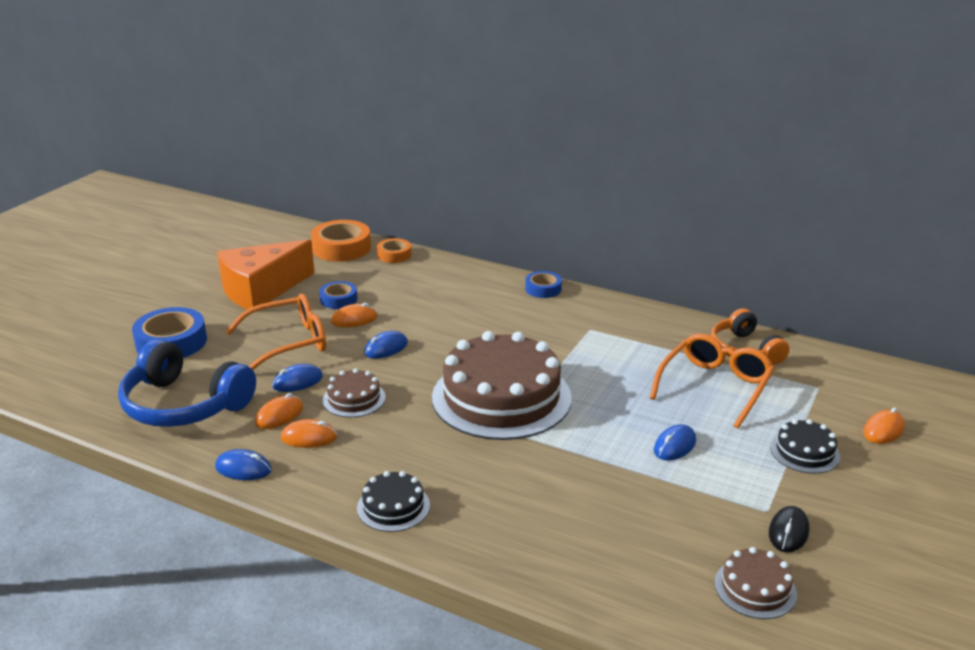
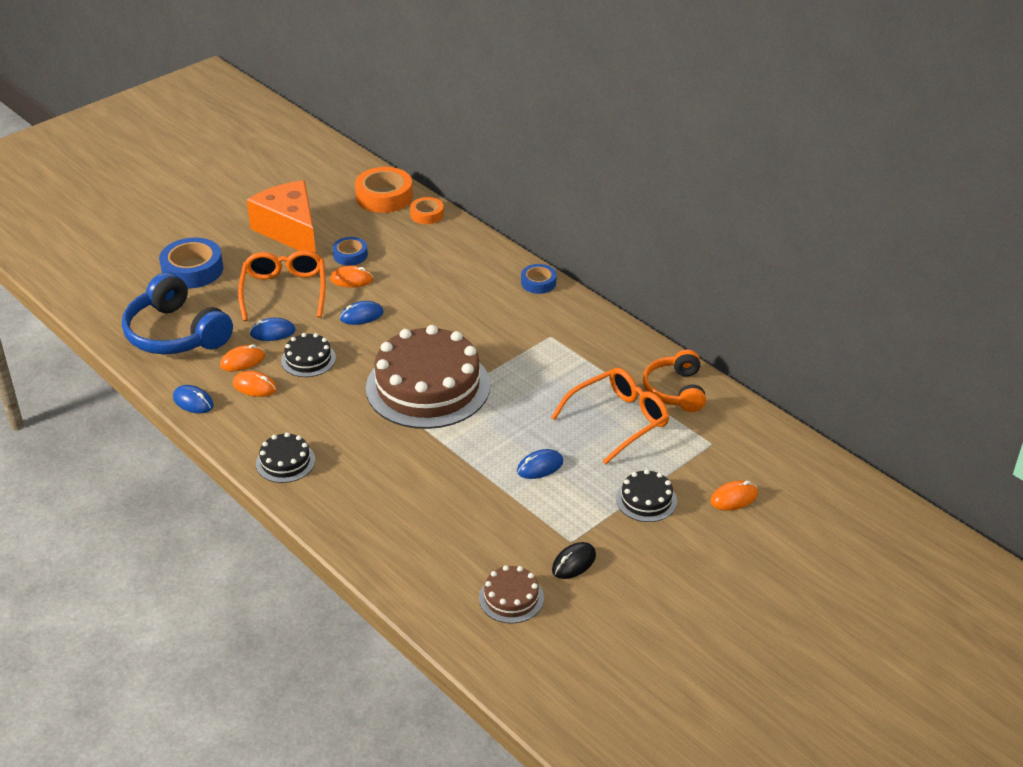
camera: 20 degrees right, 10 degrees up
orange cheese [217,239,315,310] -> orange cheese turned 75 degrees clockwise [247,180,316,253]
orange glasses [225,294,326,370] -> orange glasses turned 90 degrees counterclockwise [238,250,326,321]
brown cake [322,368,386,417] -> black cake [281,333,336,377]

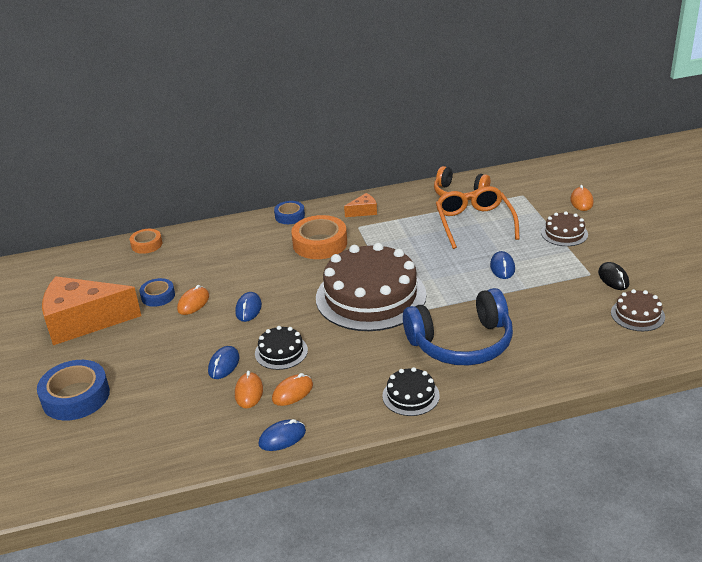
camera: 60 degrees left, 5 degrees down
blue headphones [122,272,233,354] -> blue headphones moved to [403,288,513,365]
orange glasses [238,250,326,321] -> none
orange tape [355,167,413,213] -> orange tape moved to [291,215,347,259]
black cake [616,469,677,522] -> brown cake [541,211,588,246]
none -> orange cheese [344,193,377,217]

